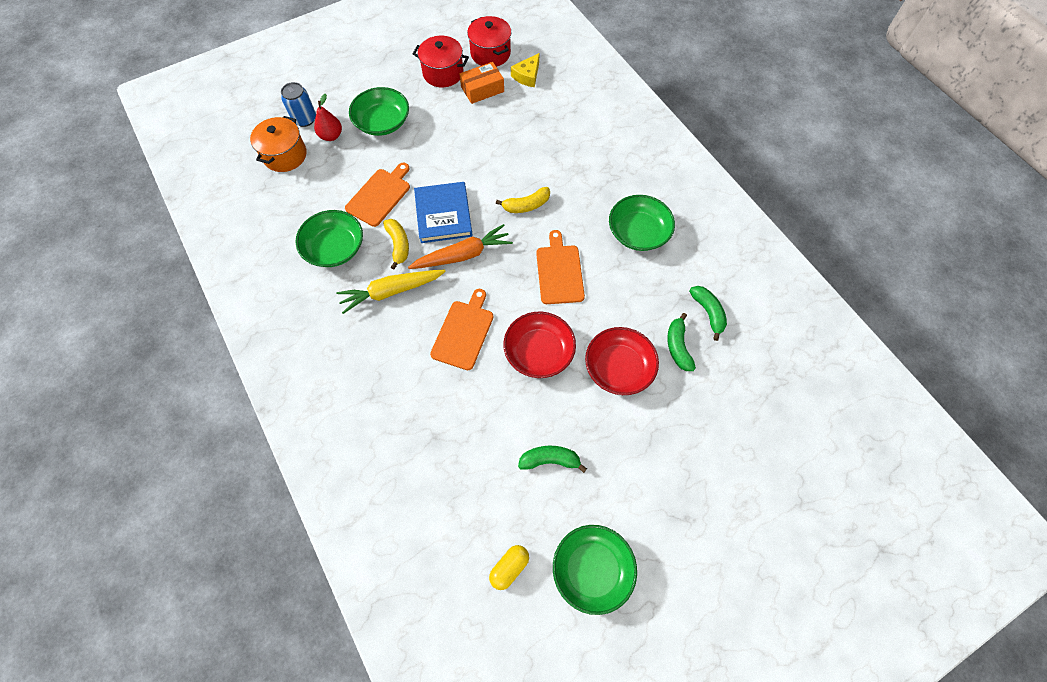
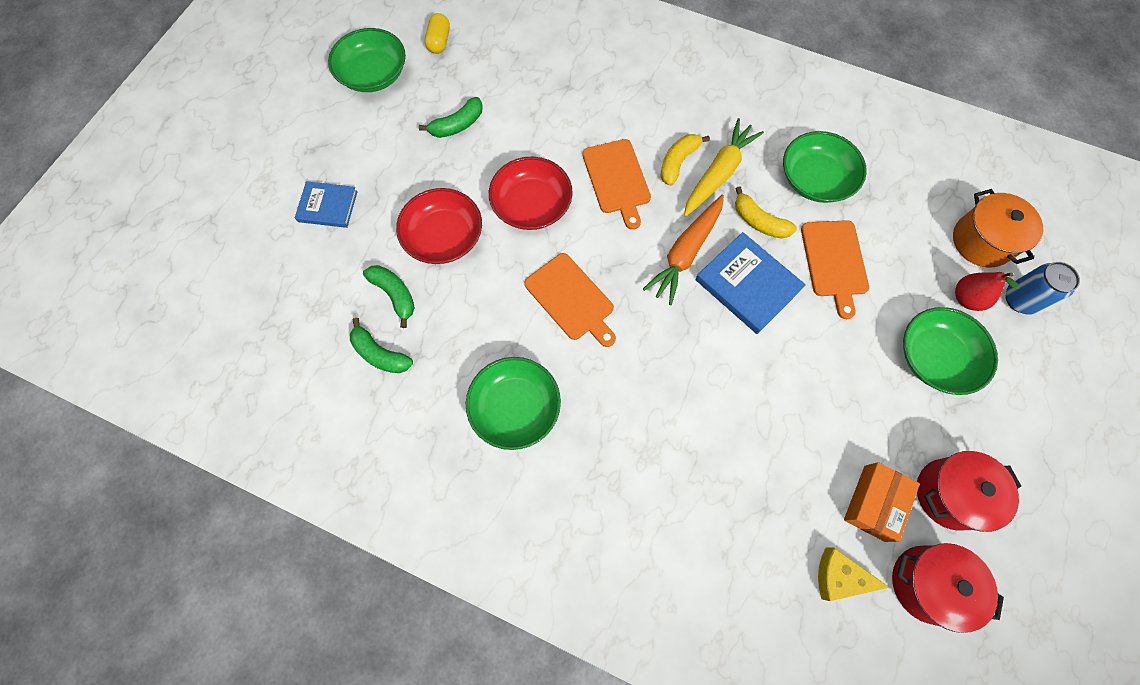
camera: 145 degrees right, 5 degrees up
yellow banana [496,187,550,213] -> yellow banana moved to [660,134,710,186]
yellow cheese [511,53,540,87] -> yellow cheese turned 75 degrees counterclockwise [818,547,890,601]
none -> blue book [295,181,358,228]

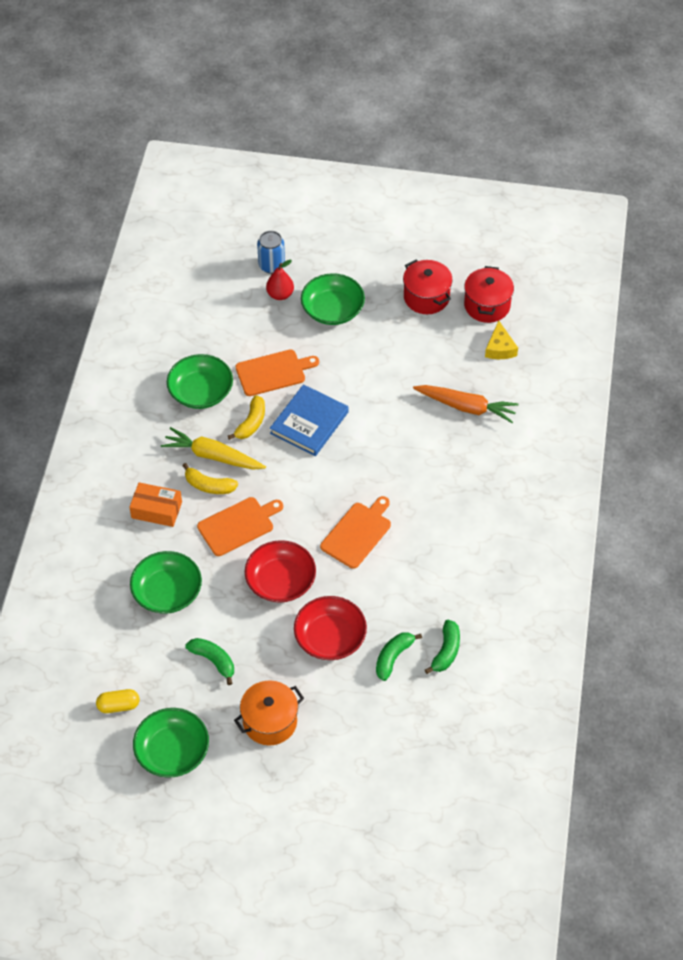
camera: 105 degrees left, 15 degrees down
blue book [295,181,358,228] -> none
green bowl [466,357,561,450] -> green bowl moved to [130,551,202,614]
orange carrot [643,195,724,305] -> orange carrot moved to [413,385,519,423]
orange box [844,462,920,542] -> orange box moved to [129,482,182,527]
orange pot [953,189,1043,267] -> orange pot moved to [234,680,304,745]

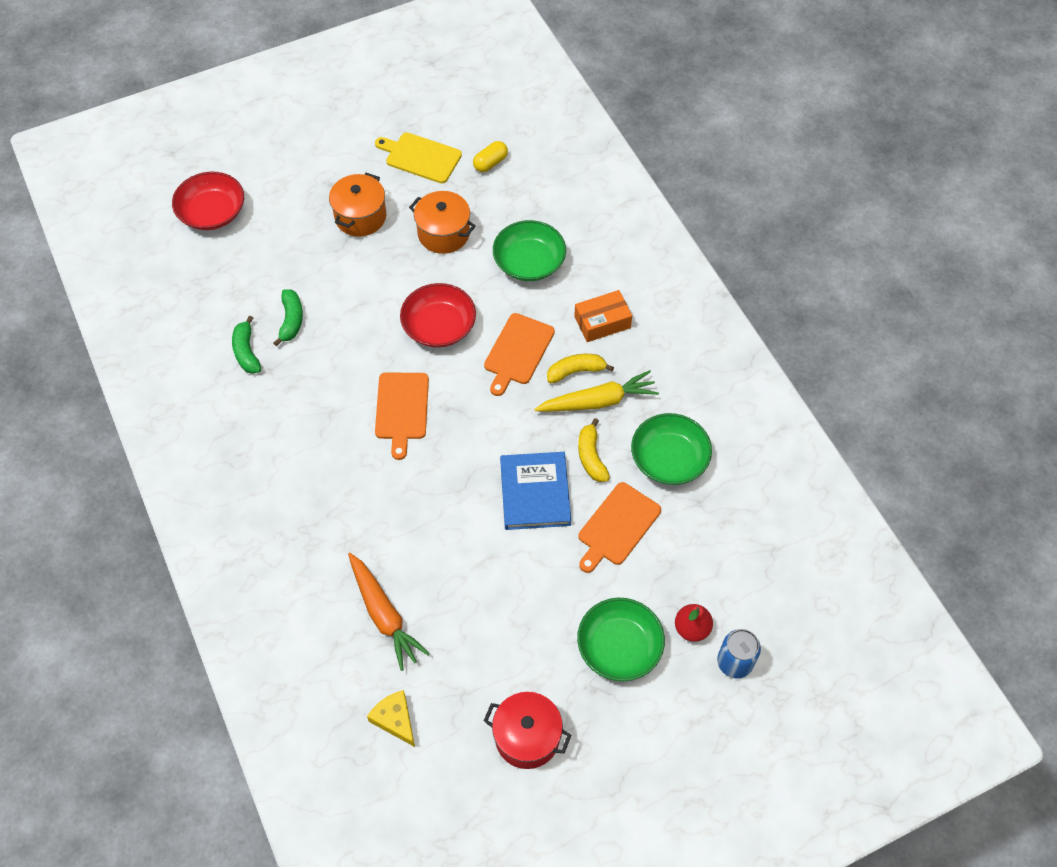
camera: 145 degrees right, 5 degrees up
green bowl [133,708,209,778] -> yellow cutting board [375,133,462,183]
green banana [185,638,234,685] -> orange pot [409,191,476,254]
red bowl [294,596,367,660] -> red bowl moved to [172,172,244,230]
orange carrot [413,385,519,423] -> orange carrot turned 105 degrees counterclockwise [348,553,430,671]
red pot [464,266,514,323] -> none

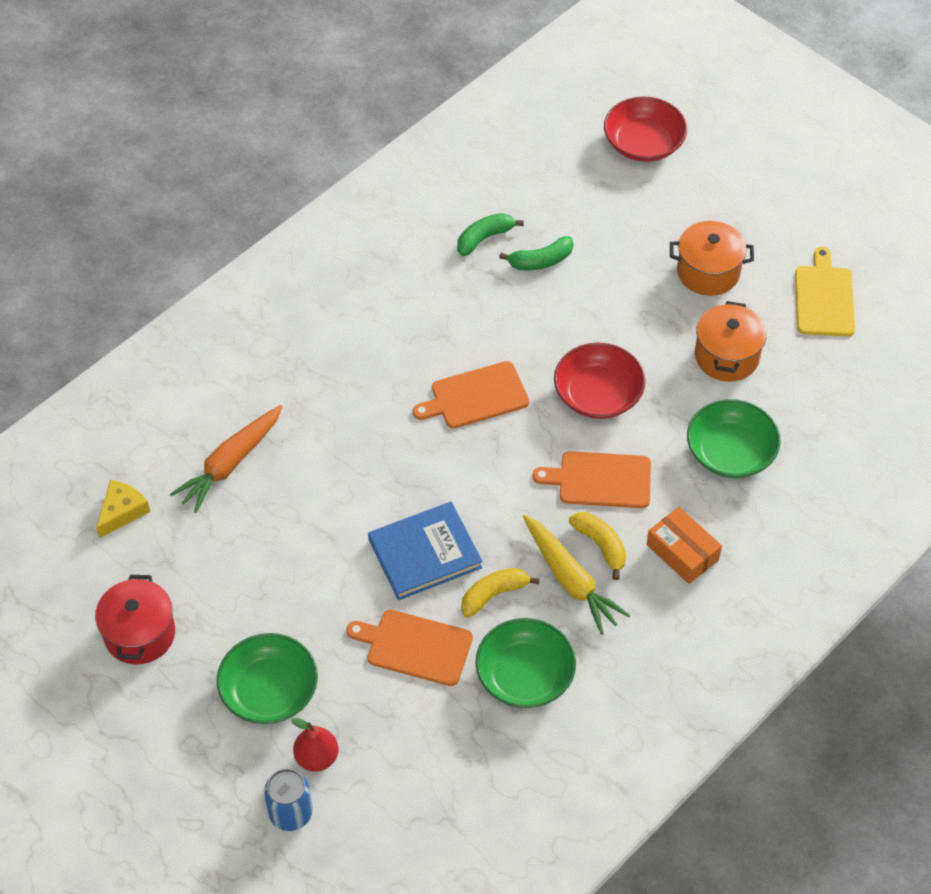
camera: 70 degrees right, 5 degrees down
yellow capsule [473,141,508,172] -> none

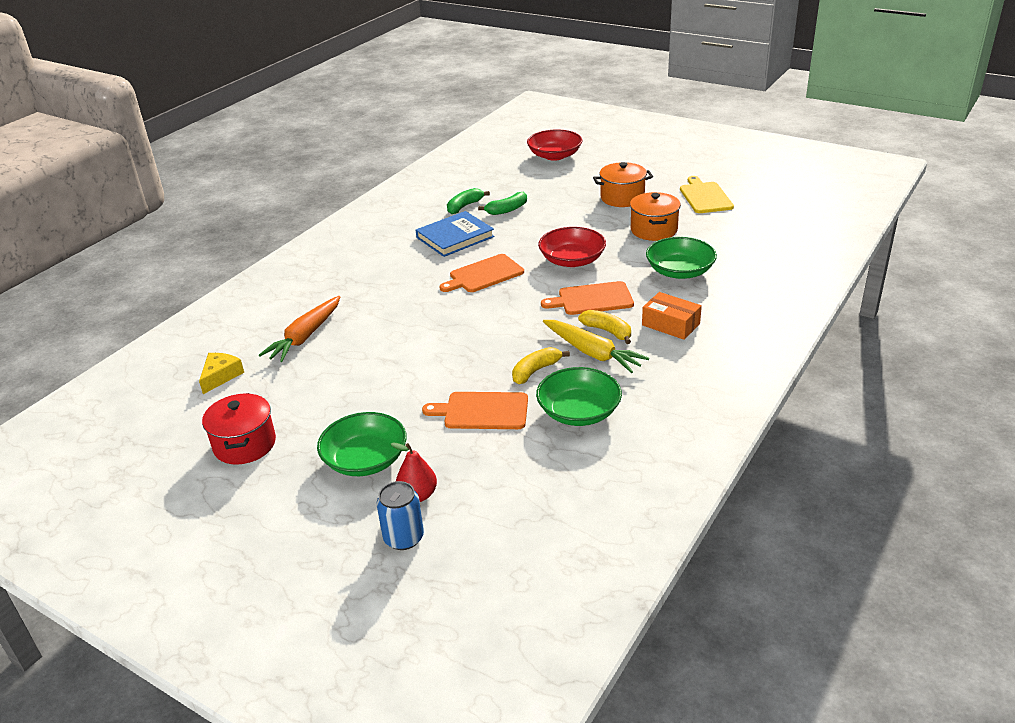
camera: 10 degrees left, 20 degrees down
blue book [368,502,482,600] -> blue book moved to [416,211,495,257]

